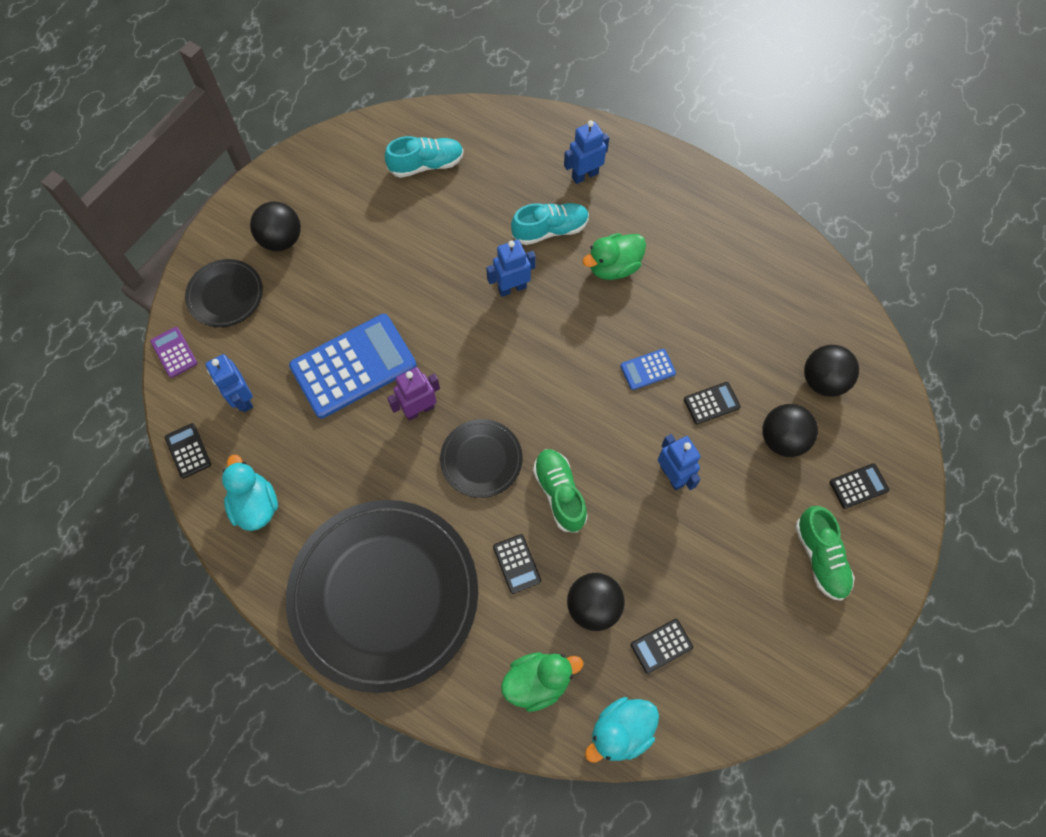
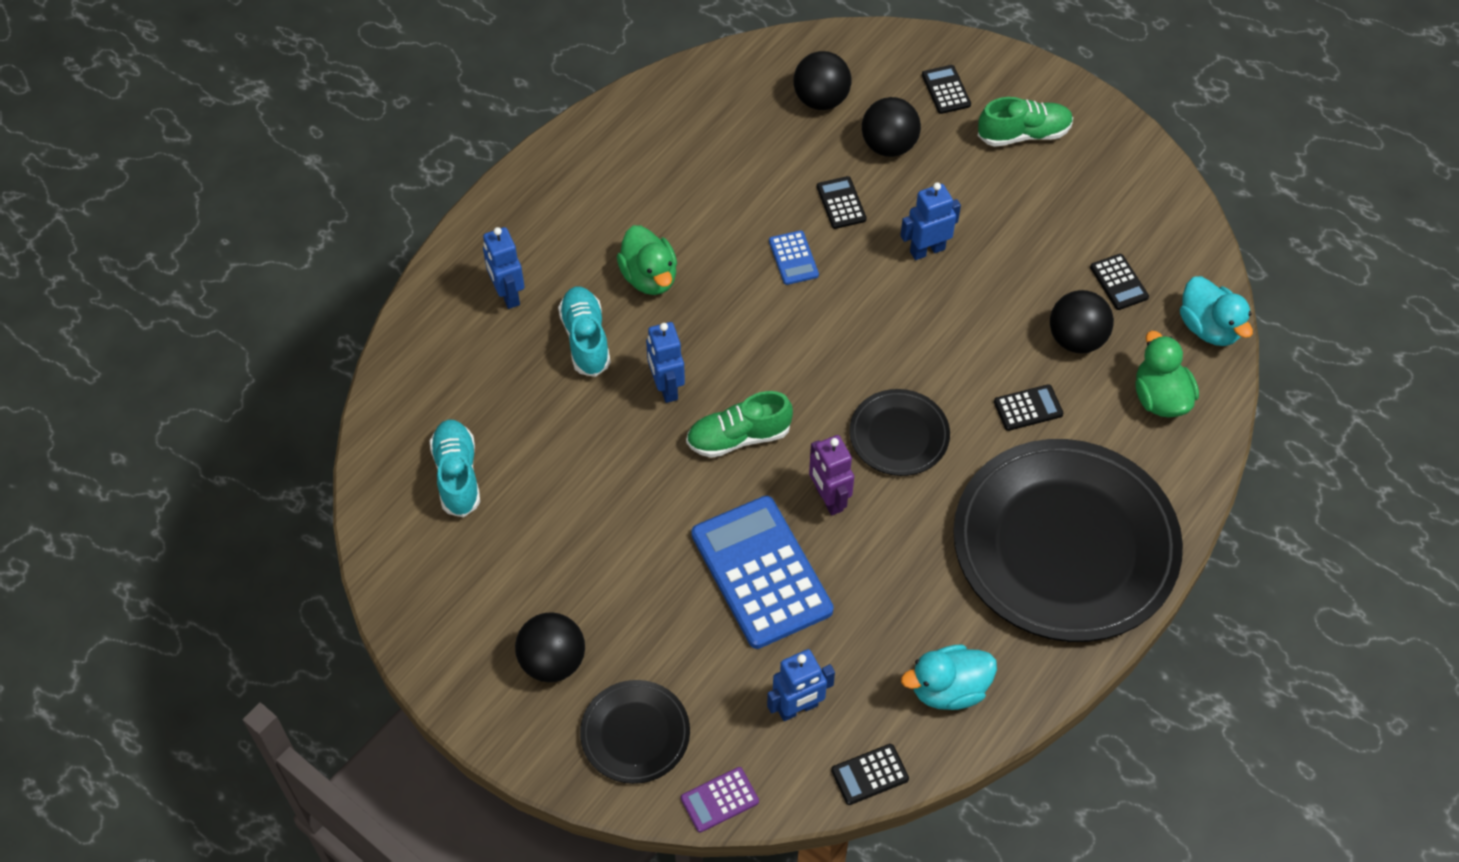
camera: 85 degrees left, 10 degrees down
green shoe [533,449,588,533] -> green shoe moved to [686,391,793,458]

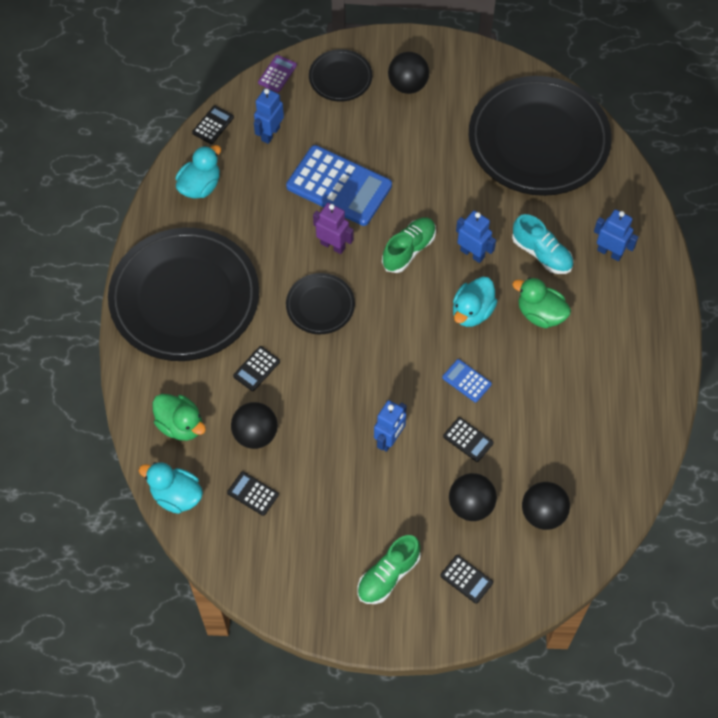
camera: 145 degrees right, 5 degrees up
turquoise shoe [430,420,480,517] -> black plate [469,76,612,196]
none -> turquoise duck [453,277,498,327]

